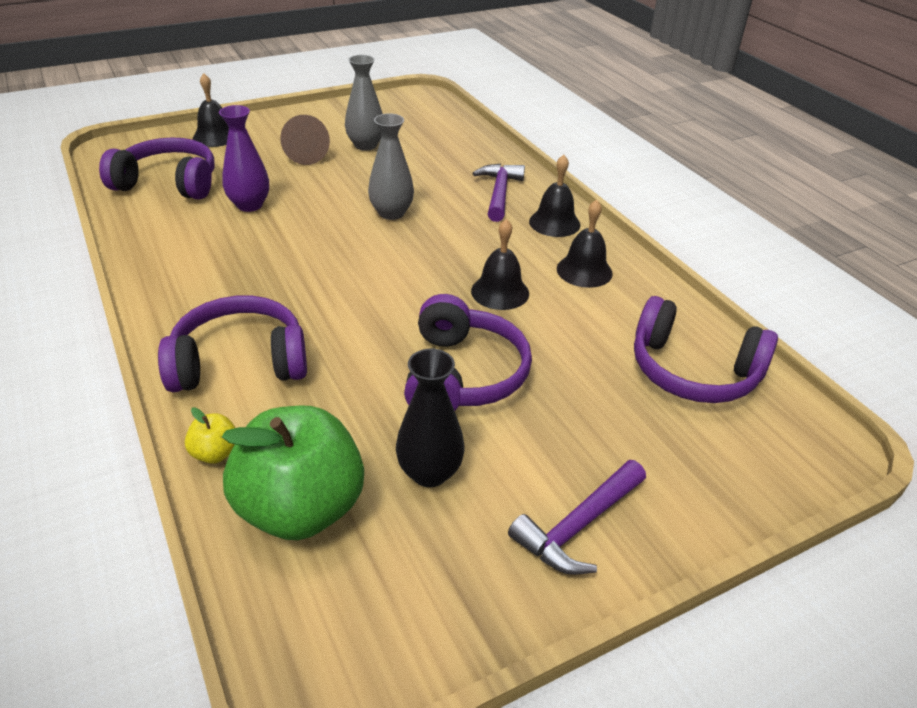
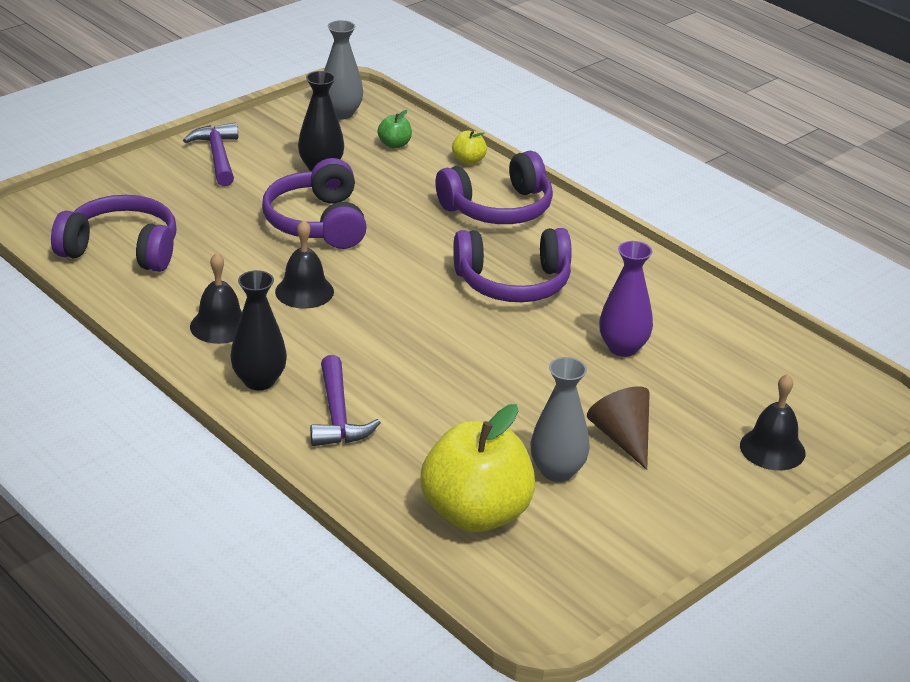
camera: 165 degrees right, 5 degrees down
purple headphones [99,137,215,200] -> purple headphones moved to [453,228,572,302]
green apple [222,406,364,540] -> green apple [378,110,412,148], size x0.41
grey vase [368,113,414,220] -> grey vase moved to [324,20,363,120]
purple hammer [508,460,646,575] -> purple hammer turned 45 degrees counterclockwise [183,123,238,186]
black bell [529,155,580,237] -> black vase [230,270,287,390]
none -> yellow apple [420,404,535,532]

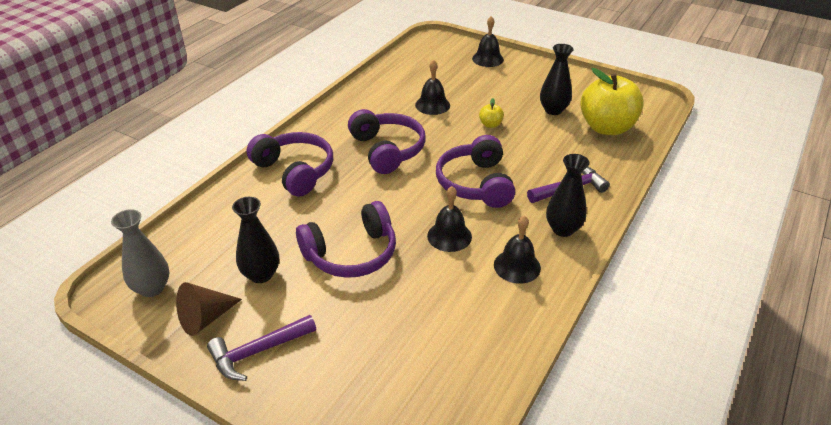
camera: 105 degrees left, 5 degrees up
purple headphones [51,195,176,272] -> purple headphones moved to [436,135,515,208]
green apple [378,110,412,148] -> none
yellow apple [452,130,487,165] -> yellow apple moved to [479,98,504,128]
grey vase [530,357,590,482] -> black vase [540,44,574,115]
brown cone [587,386,650,470] -> brown cone moved to [176,282,242,336]
purple vase [599,241,653,357] -> black bell [415,60,450,115]

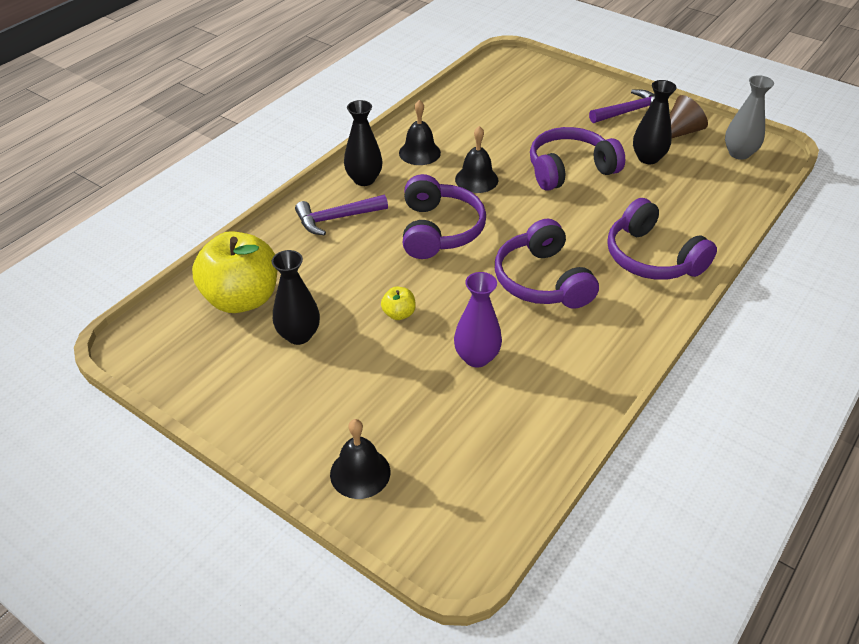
camera: 175 degrees left, 5 degrees up
black bell [415,60,450,115] -> purple vase [454,272,502,368]

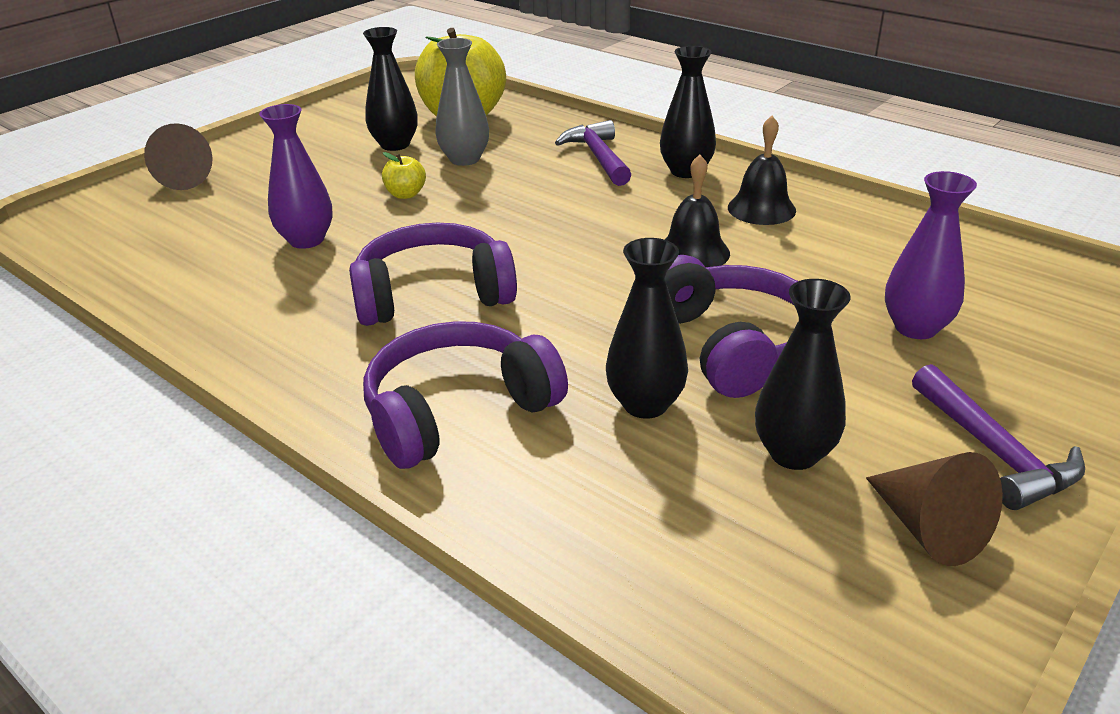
camera: 95 degrees right, 10 degrees down
black bell [330,419,390,499] -> brown cone [144,123,213,190]
purple headphones [403,174,486,259] -> none
grey vase [725,75,774,160] -> grey vase moved to [435,38,489,166]
none -> black vase [606,238,688,419]
none -> purple vase [885,171,977,339]

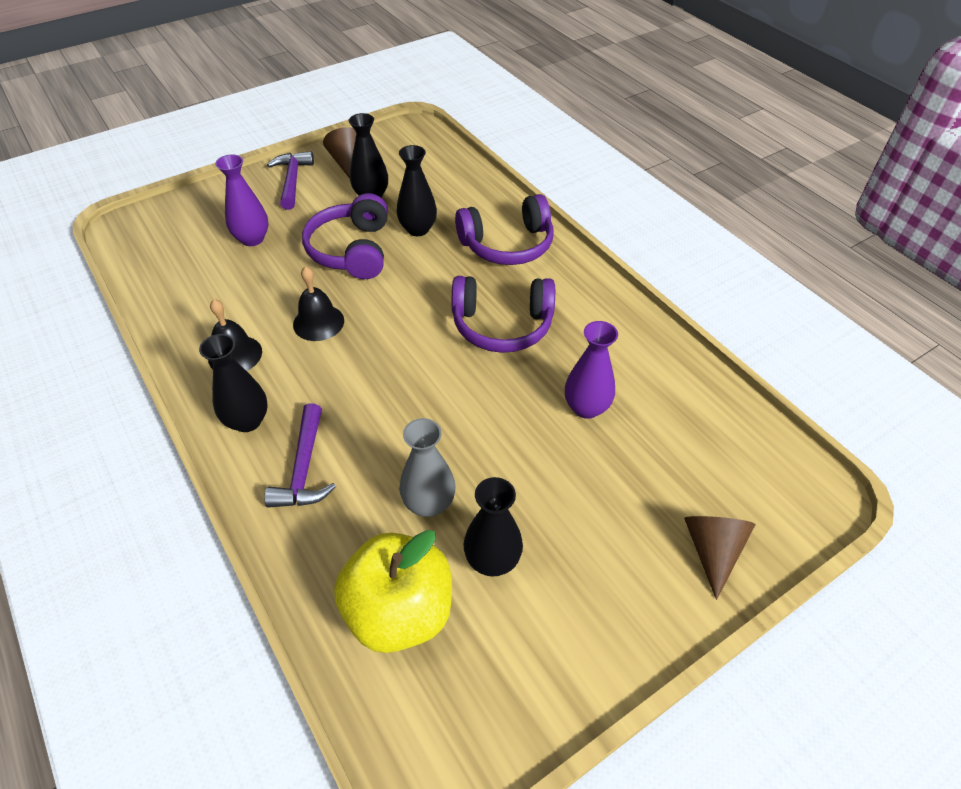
camera: 165 degrees left, 15 degrees up
yellow apple [382,152,426,199] -> none

